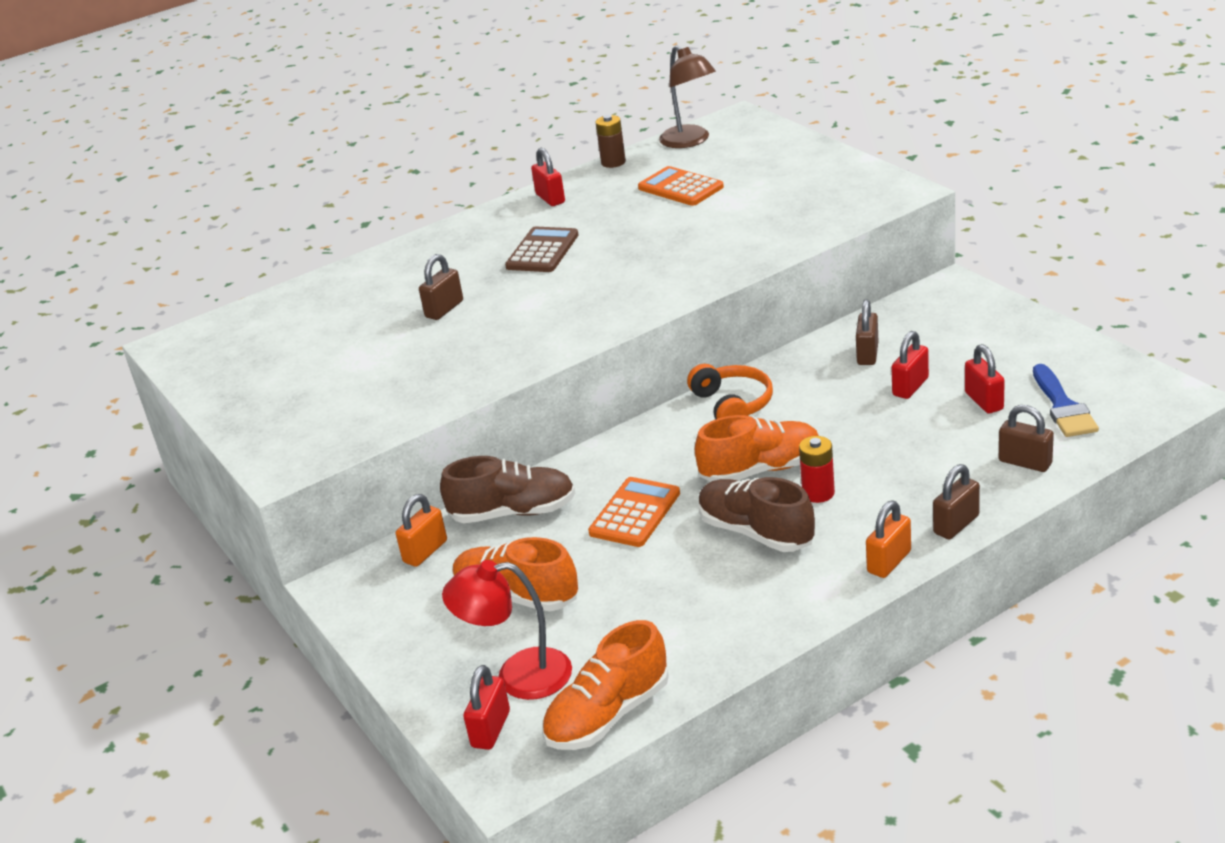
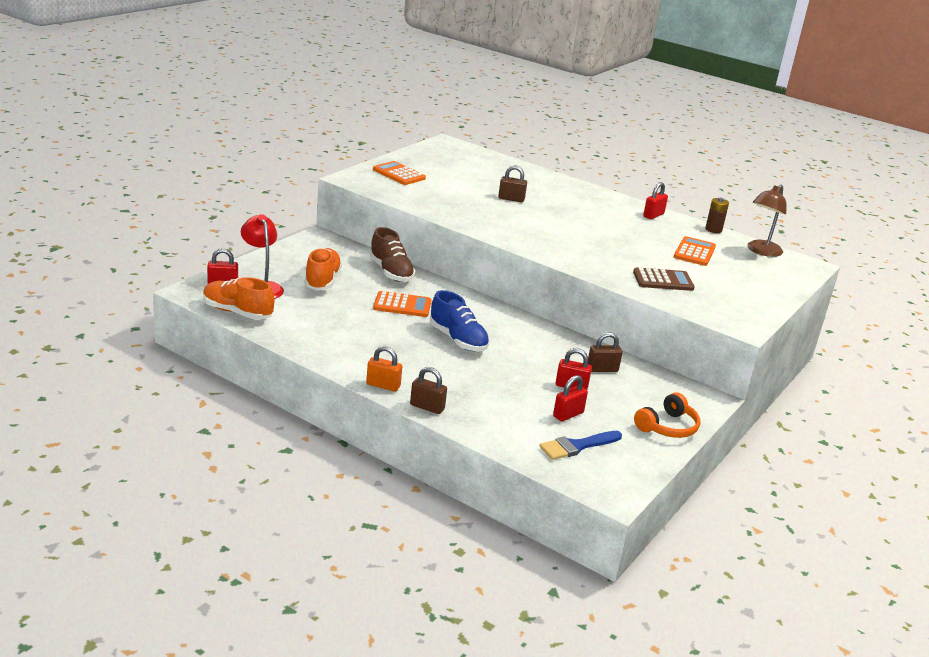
camera: 60 degrees right, 5 degrees down
orange padlock [396,494,447,567] -> none
brown calculator [505,227,579,272] -> brown calculator moved to [633,267,695,291]
orange headphones [687,364,773,419] -> orange headphones moved to [634,392,700,438]
orange shoe [695,415,819,482] -> blue shoe [430,290,490,351]
brown shoe [699,477,815,552] -> none
red battery [799,436,835,503] -> none
brown padlock [999,405,1054,472] -> none
none -> orange calculator [373,161,426,185]

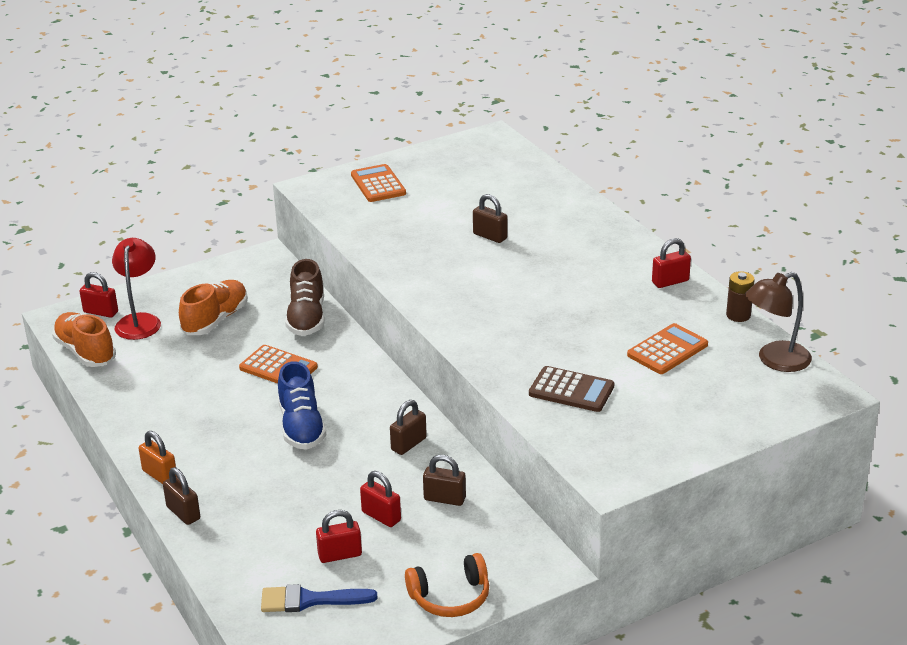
camera: 30 degrees right, 5 degrees up
none -> brown padlock [390,400,427,455]

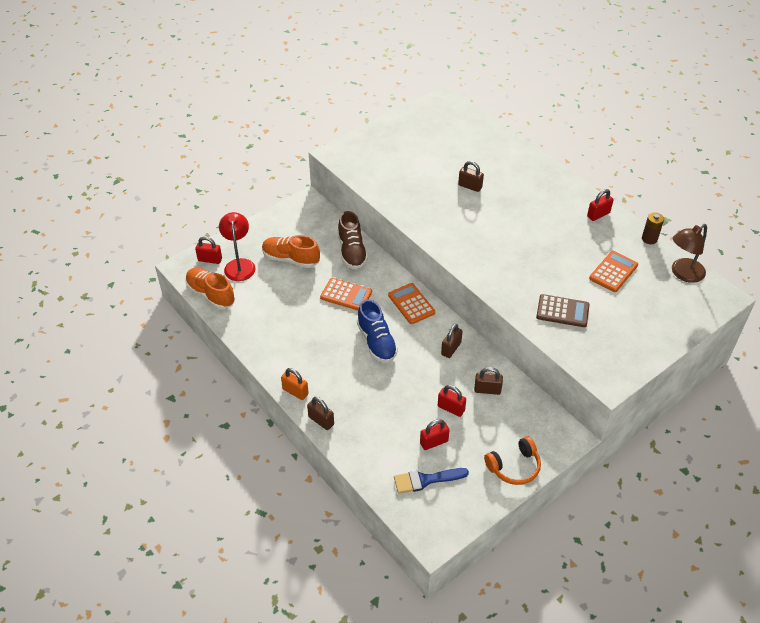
camera: 10 degrees left, 15 degrees up
orange shoe [179,280,248,335] -> orange shoe turned 90 degrees counterclockwise [262,235,320,268]
orange calculator [351,164,406,202] -> orange calculator moved to [388,283,435,324]

